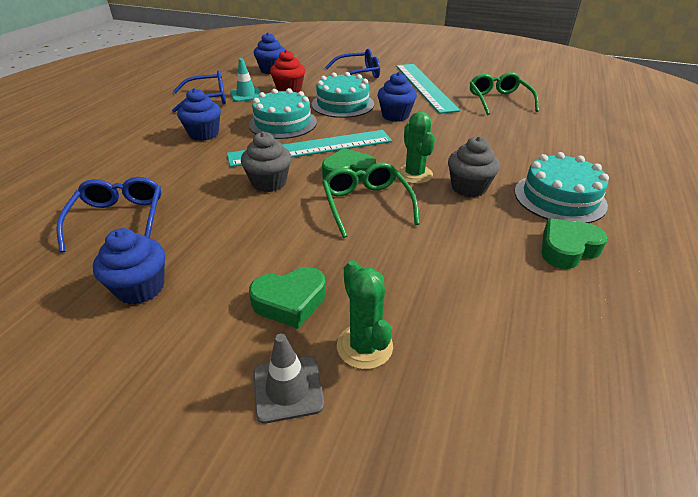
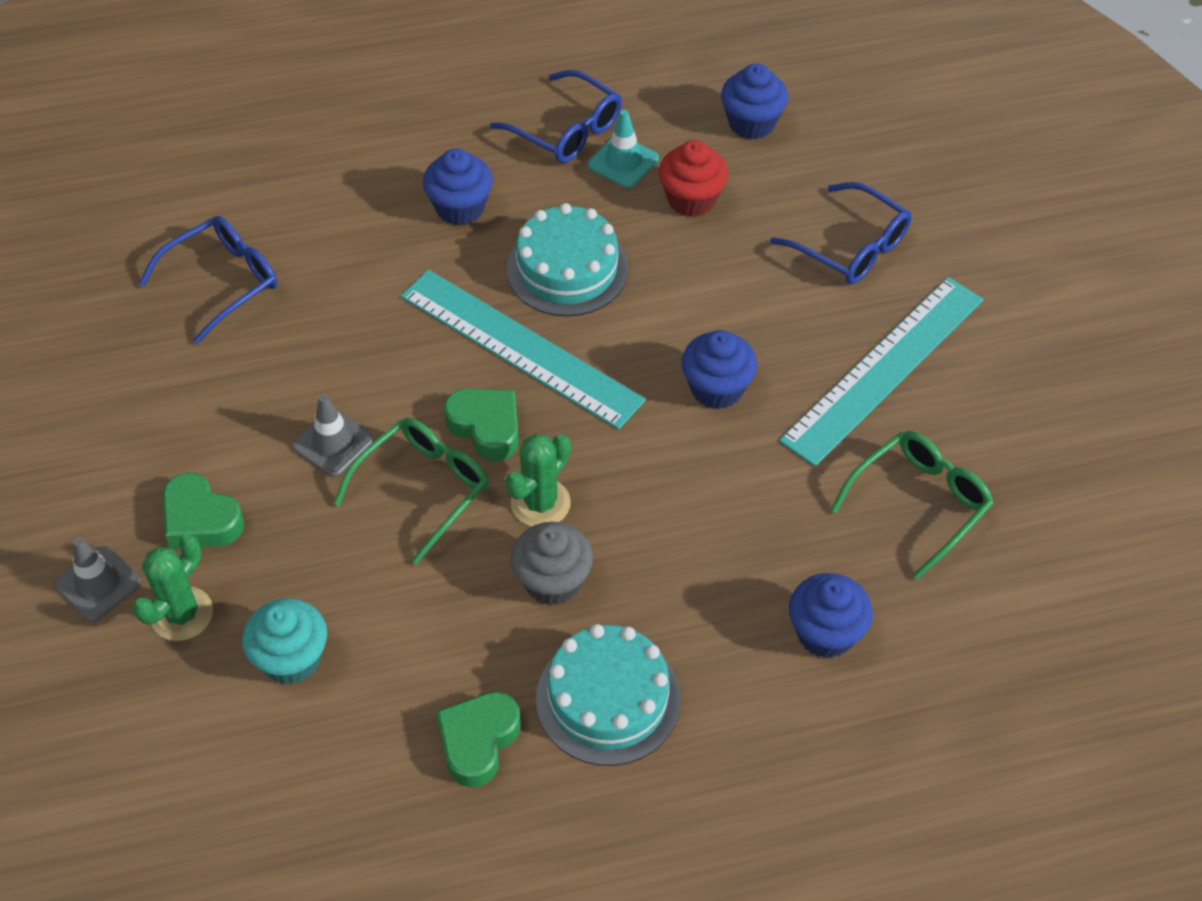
camera: 55 degrees right, 15 degrees up
blue cupcake [93,228,165,305] -> blue cupcake moved to [789,573,873,658]
grey cupcake [241,132,291,192] -> none
turquoise cake [312,72,374,118] -> none
green heart [541,218,608,269] -> green heart turned 90 degrees counterclockwise [436,692,521,788]
none -> turquoise cupcake [242,598,327,685]
none -> grey traffic cone [292,394,374,477]

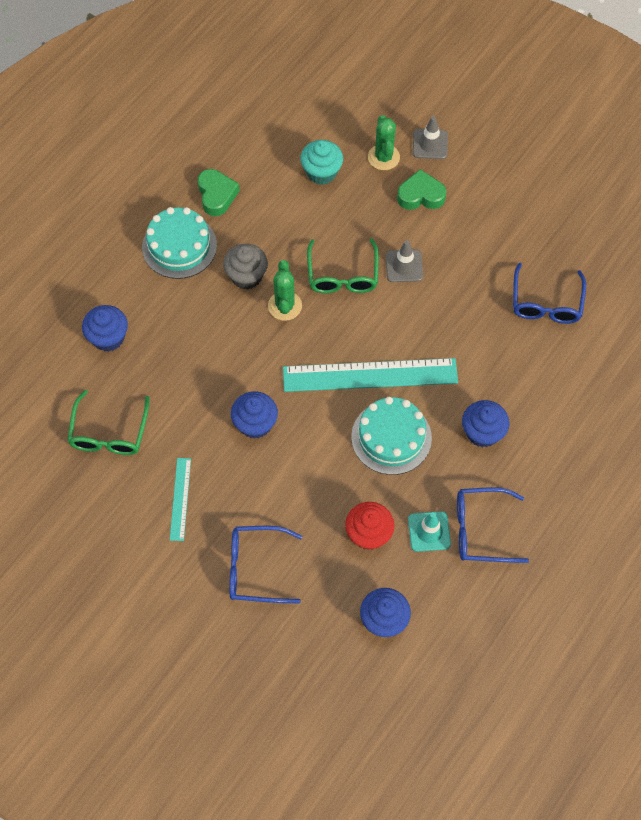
camera: 140 degrees right, 10 degrees up
green heart [444,388,519,461] -> none
turquoise ruler [779,277,983,466] -> turquoise ruler [170,458,191,541], size x0.49

